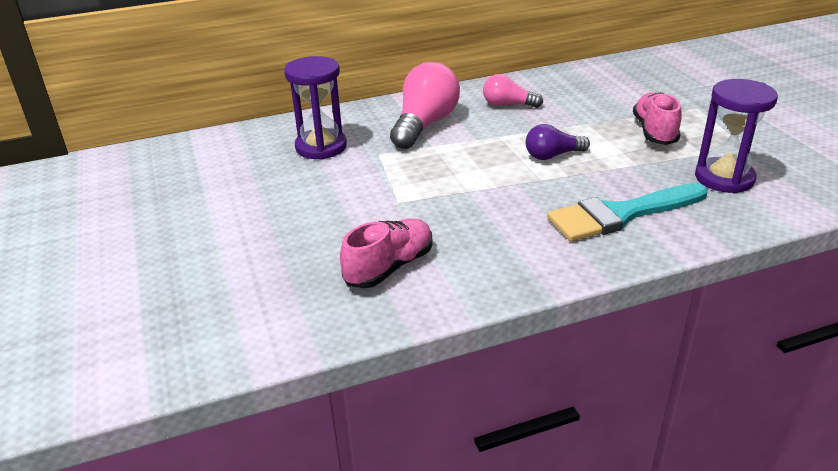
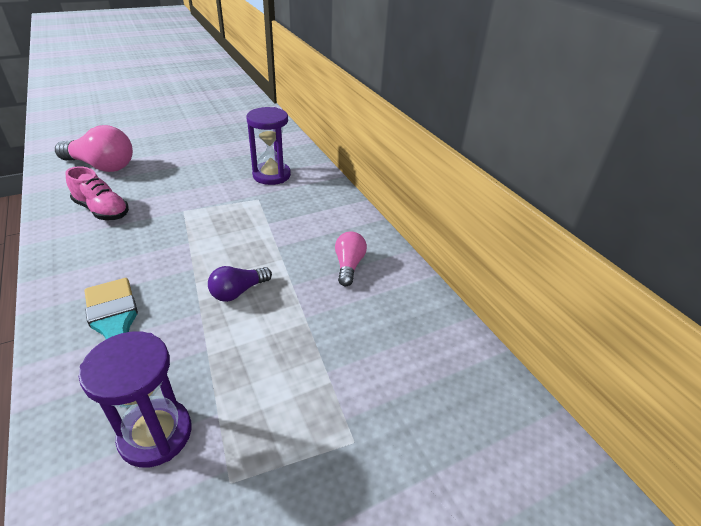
camera: 80 degrees right, 5 degrees up
pink light bulb [390,62,460,149] -> pink light bulb moved to [55,125,133,172]
purple light bulb [526,124,590,160] -> purple light bulb turned 105 degrees counterclockwise [208,266,272,302]
pink shoe [633,92,682,145] -> none

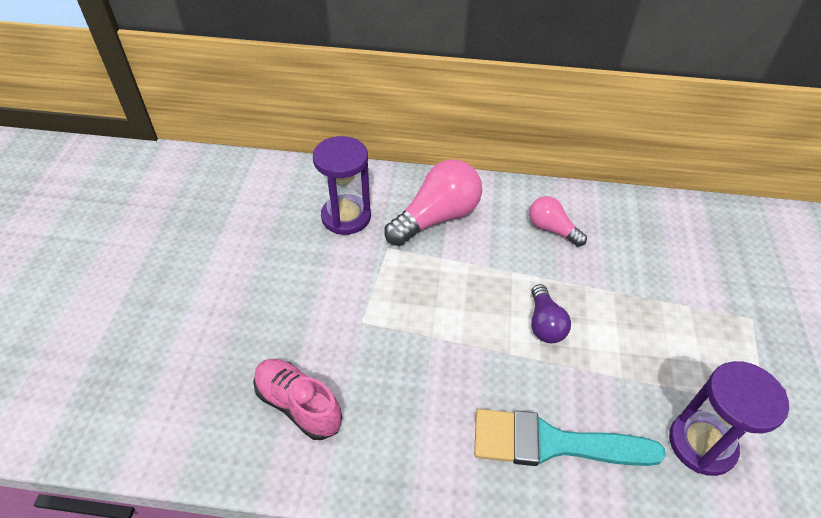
camera: 55 degrees left, 10 degrees up
pink light bulb [55,125,133,172] -> pink light bulb moved to [384,160,482,246]
pink shoe [65,166,129,220] -> pink shoe turned 120 degrees counterclockwise [253,359,342,440]

